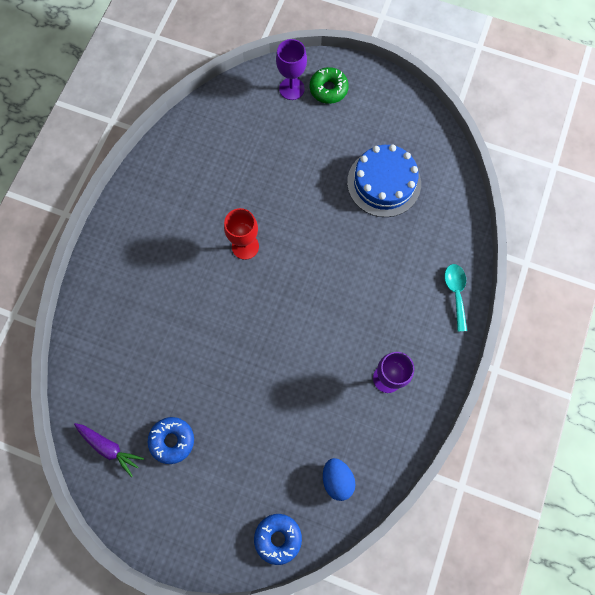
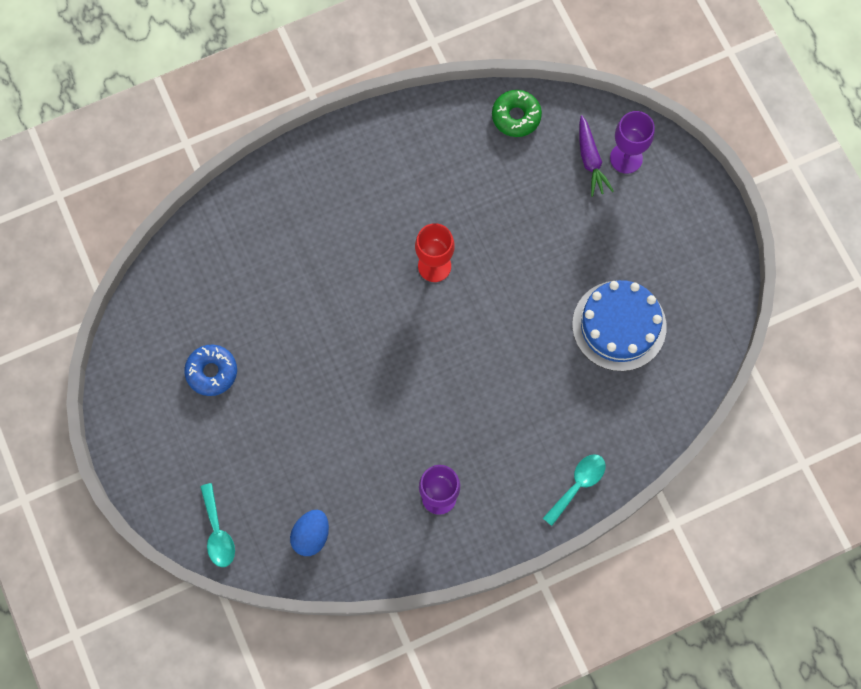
camera: 45 degrees right, 0 degrees up
purple carrot [74,423,144,477] -> purple carrot moved to [579,115,614,197]
blue donut [254,514,302,565] -> turquoise spoon [200,483,235,567]
green donut [310,67,349,104] -> green donut moved to [492,90,542,137]

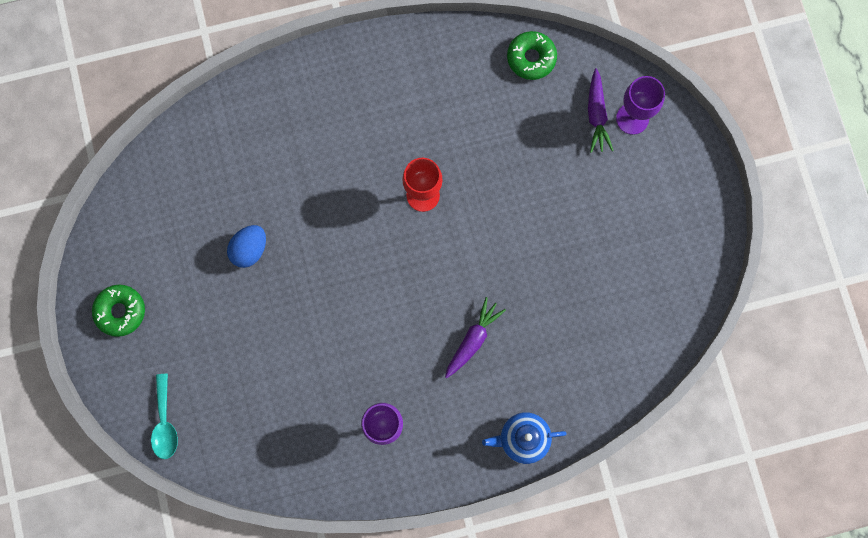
camera: 10 degrees right, 5 degrees up
blue donut [184,344,237,396] -> none
blue egg [290,510,329,556] -> blue egg moved to [227,225,266,268]
turquoise spoon [543,454,606,526] -> blue teapot [482,412,566,464]
blue cake [572,280,666,371] -> none
none -> green donut [92,285,145,337]
none -> purple carrot [445,297,506,378]

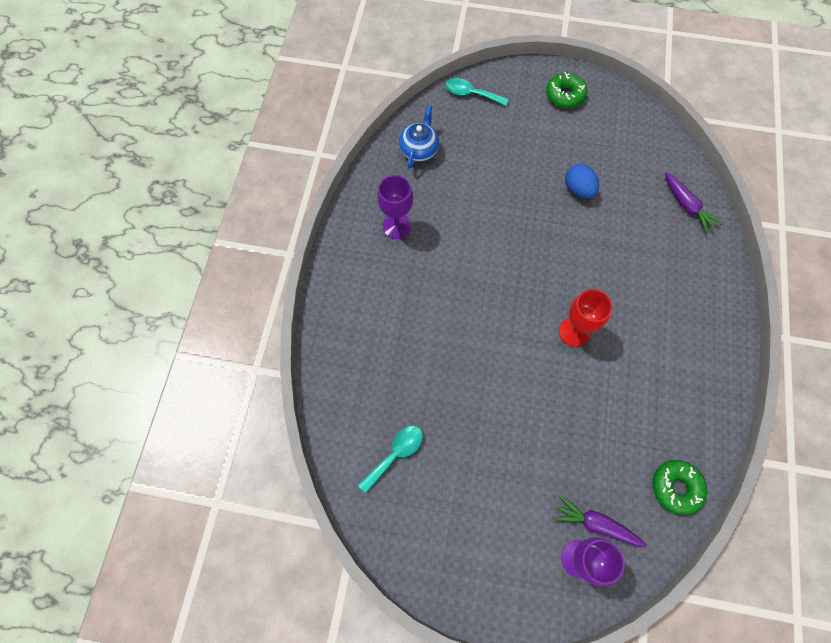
camera: 115 degrees right, 10 degrees down
purple carrot [445,297,506,378] -> purple carrot moved to [665,172,723,234]
blue teapot [482,412,566,464] -> blue teapot moved to [399,105,439,168]
none -> turquoise spoon [358,426,423,493]

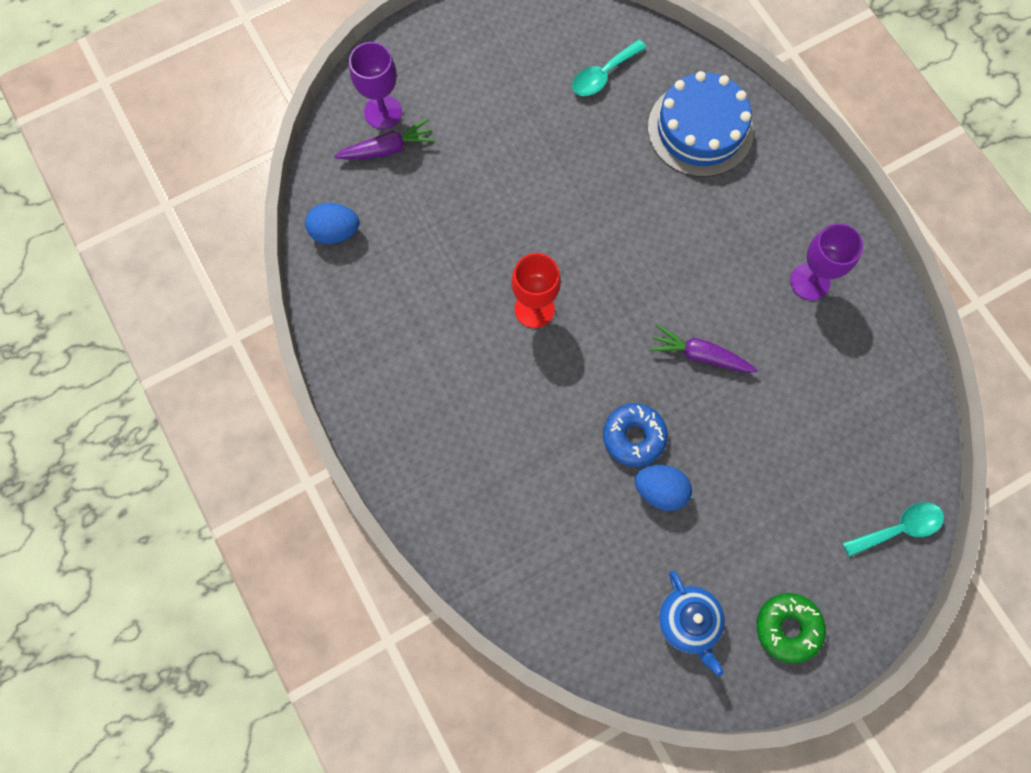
camera: 140 degrees right, 5 degrees up
turquoise spoon [358,426,423,493] -> turquoise spoon turned 45 degrees clockwise [572,39,647,96]
blue teapot [399,105,439,168] -> blue teapot moved to [659,570,725,677]
green donut [653,460,708,515] -> blue egg [305,203,359,244]
purple carrot [665,172,723,234] -> purple carrot moved to [649,324,758,372]
none -> blue donut [603,403,668,467]
none -> blue cake [648,71,754,177]

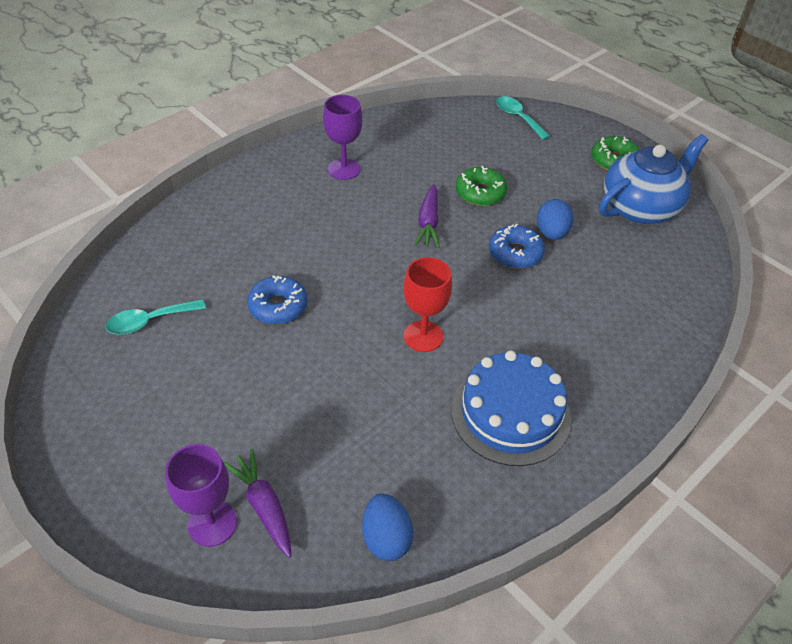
camera: 105 degrees left, 25 degrees down
turquoise spoon [572,39,647,96] -> turquoise spoon turned 120 degrees clockwise [105,299,206,335]
blue cake [648,71,754,177] -> blue cake moved to [451,350,571,466]
blue teapot [659,570,725,677] -> blue teapot [599,134,708,224], size x1.66
none -> blue donut [247,275,308,324]
none -> green donut [456,166,507,206]

